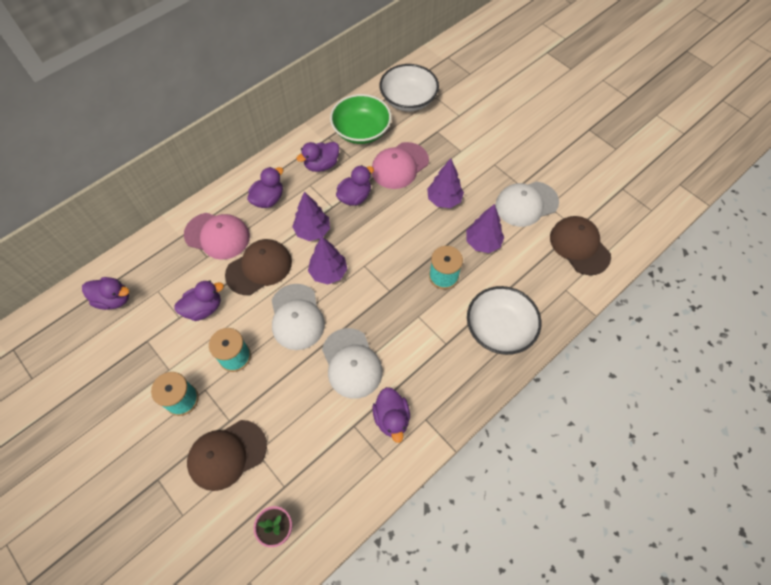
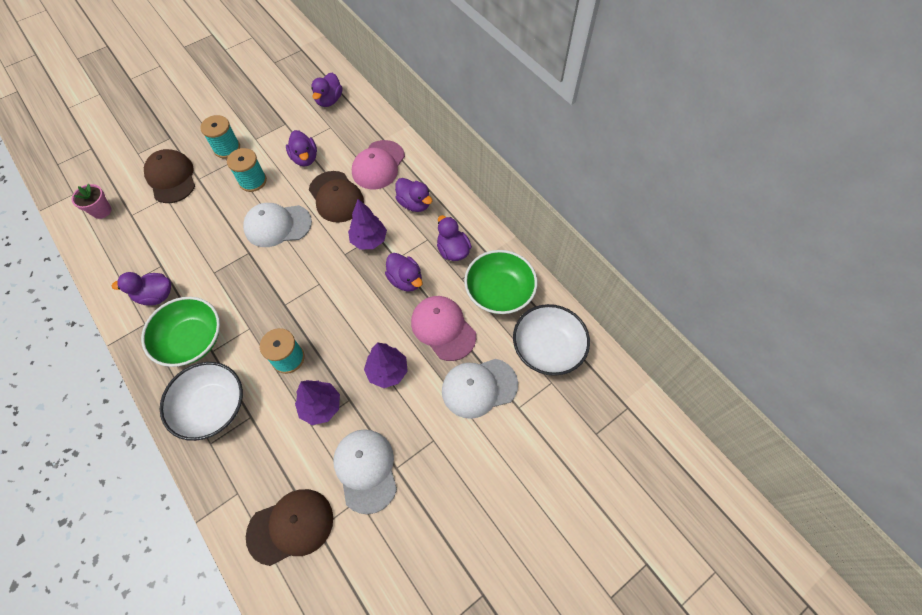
camera: 95 degrees right, 0 degrees up
purple tree [308,237,347,284] -> none
white cap [322,328,383,399] -> white cap moved to [442,359,518,419]
none -> green bowl [141,297,220,367]

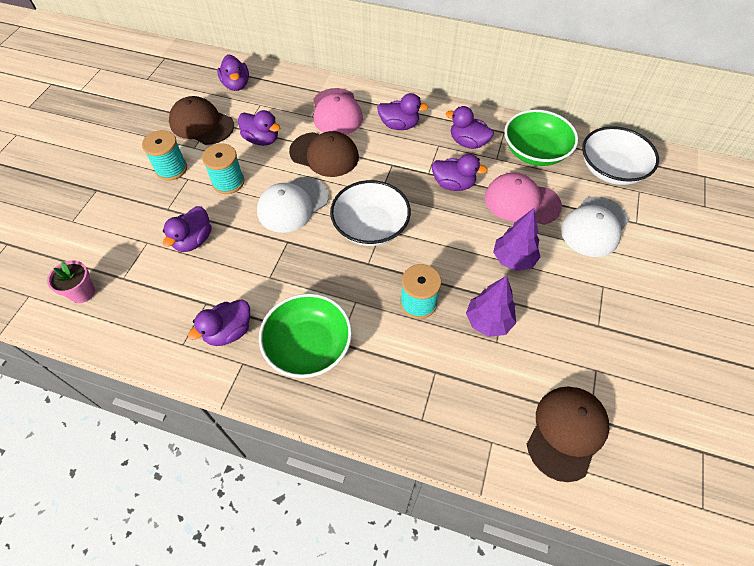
camera: 35 degrees left, 5 degrees down
brown cap [144,149,195,203] -> brown cap moved to [169,96,234,145]
white bowl [160,362,243,441] -> white bowl moved to [330,180,411,246]
white cap [333,429,397,514] -> none
purple tree [348,199,387,250] -> none
none -> purple duck [163,206,212,252]

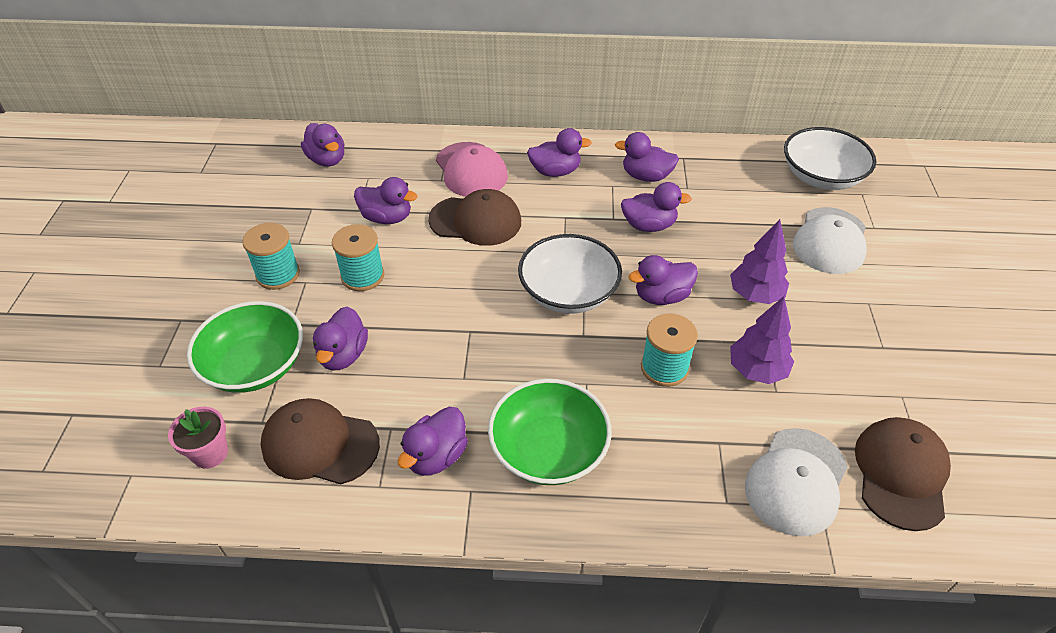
camera: 15 degrees left, 10 degrees down
brown cap [169,96,234,145] -> brown cap moved to [260,398,380,485]
white cap [257,177,329,233] -> white cap moved to [745,428,848,537]
pink cap [485,172,562,225] -> none
green bowl [504,110,578,166] -> green bowl moved to [187,301,303,393]
none -> purple duck [629,255,698,305]

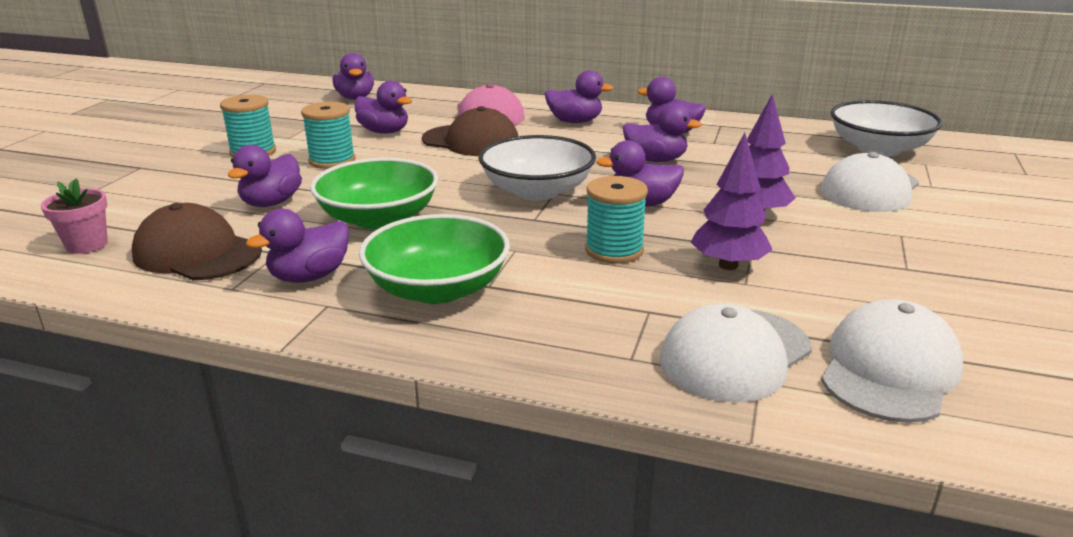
camera: 15 degrees right, 20 degrees down
green bowl [187,301,303,393] -> green bowl moved to [310,158,438,230]
brown cap [855,417,951,531] -> white cap [821,299,963,423]

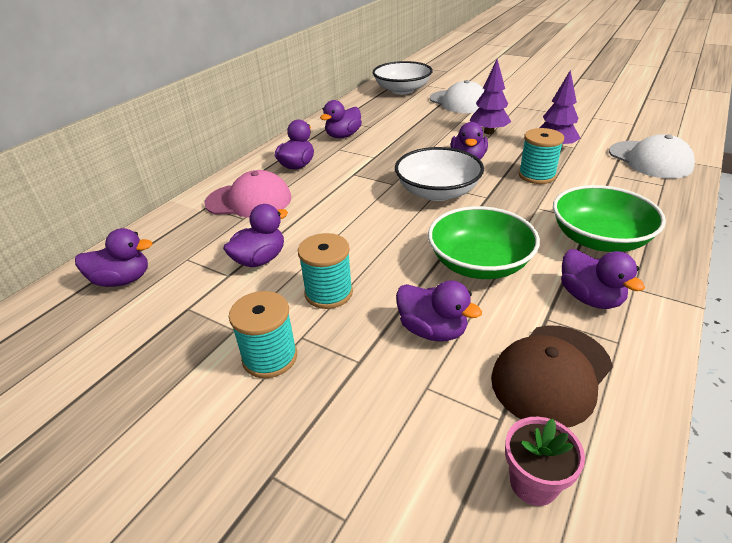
camera: 75 degrees left, 10 degrees up
brown cap [422,106,518,156] -> none
purple duck [623,103,702,162] -> none
white cap [821,299,963,423] -> none

